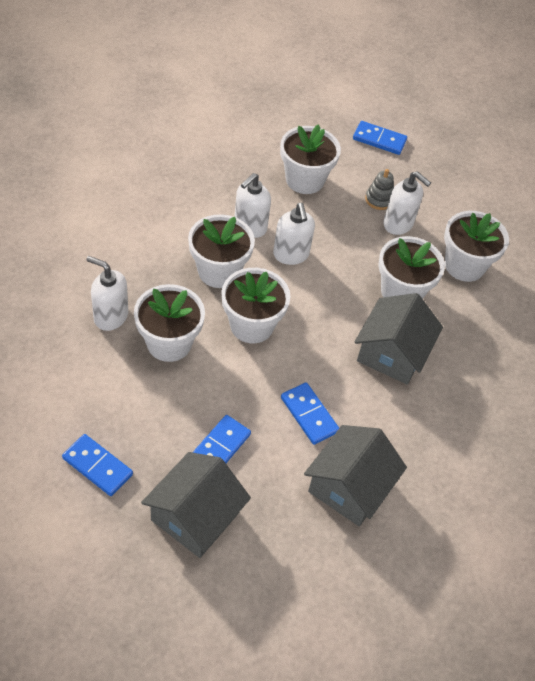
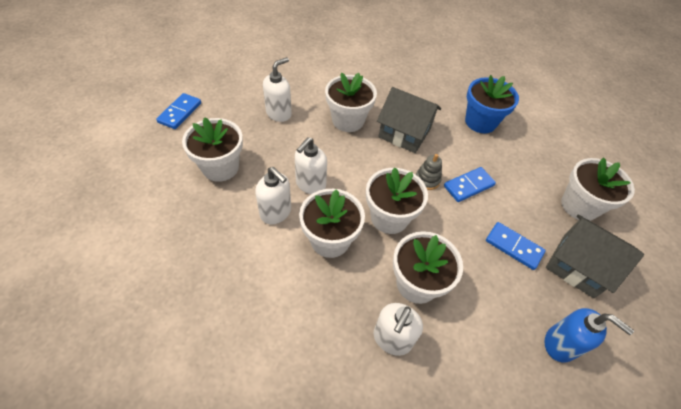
camera: 85 degrees left, 0 degrees up
blue domino [62,434,133,496] -> blue soap dispenser [544,308,634,363]
white soap dispenser [273,203,315,265] -> white soap dispenser turned 135 degrees clockwise [295,137,327,194]
grey house [304,425,407,526] -> none
grey stacking toy [365,169,394,210] -> grey stacking toy moved to [416,154,442,190]
white flower pot [444,211,509,282] -> white flower pot moved to [561,157,635,221]
none -> blue flower pot [465,75,519,133]

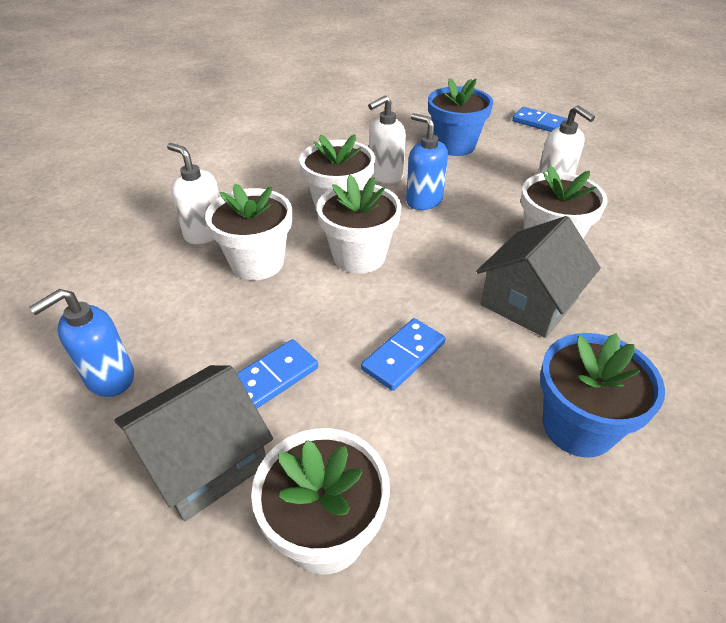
camera: 105 degrees right, 10 degrees down
white flower pot [182,117,243,182] -> blue flower pot [428,78,493,156]
white soap dispenser [295,137,327,194] -> blue soap dispenser [406,113,448,210]
grey stacking toy [416,154,442,190] -> none
blue domino [444,167,496,202] -> blue domino turned 60 degrees clockwise [361,318,445,391]

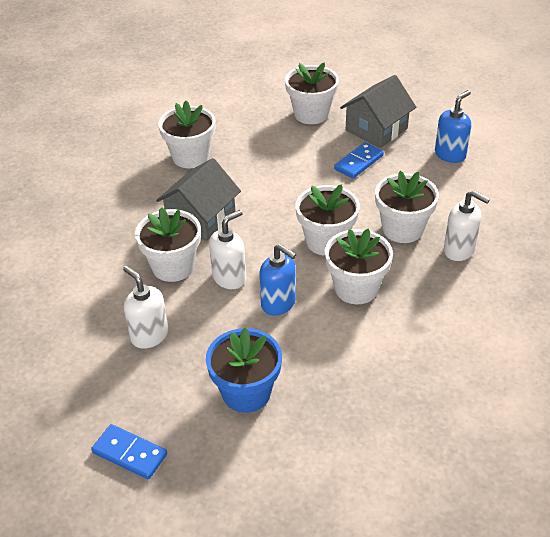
camera: 175 degrees right, 0 degrees up
blue domino [361,318,445,391] -> none
white soap dispenser [368,96,406,184] -> white soap dispenser moved to [209,210,246,289]
blue flower pot [540,333,665,457] -> white flower pot [158,101,216,168]

